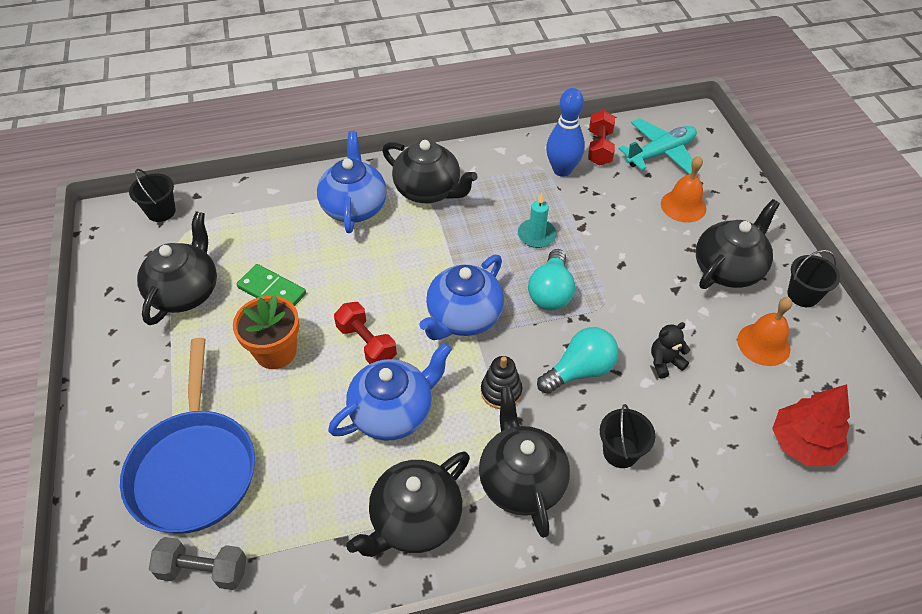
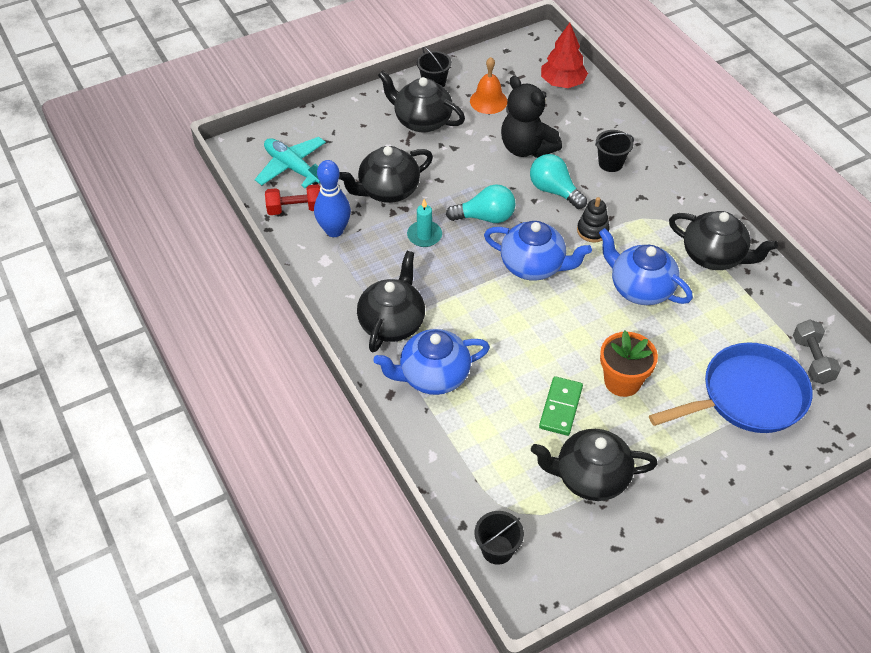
camera: 105 degrees left, 0 degrees up
red dumbbell [334,302,397,364] -> none
black teapot [479,386,570,538] -> black teapot moved to [339,146,433,203]
black teddy bear [651,322,690,379] -> black teddy bear [501,76,562,158], size x2.09
orange bell [661,156,706,222] -> none

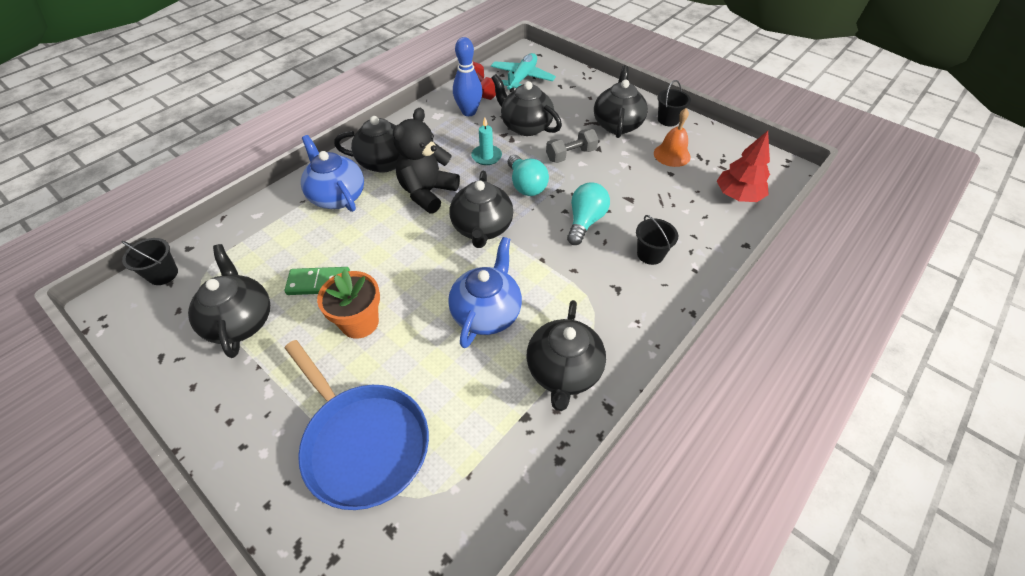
camera: 70 degrees right, 0 degrees up
blue teapot [484,221,592,281] -> black teapot [450,171,513,248]
black teddy bear [501,76,562,158] -> black teddy bear moved to [393,108,460,214]
black stacking toy [577,197,610,242] -> none
grey dumbbell [793,319,841,384] -> grey dumbbell moved to [546,129,599,163]

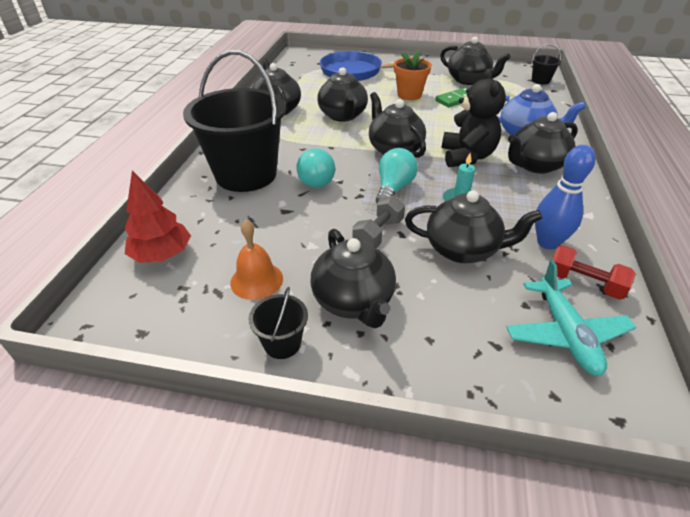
camera: 150 degrees right, 10 degrees down
blue teapot [448,237,522,348] -> black teapot [317,67,368,122]
turquoise light bulb [508,155,549,196] -> turquoise light bulb turned 75 degrees clockwise [376,148,418,203]
black bucket [636,215,678,265] -> black bucket [183,50,286,192], size x2.45

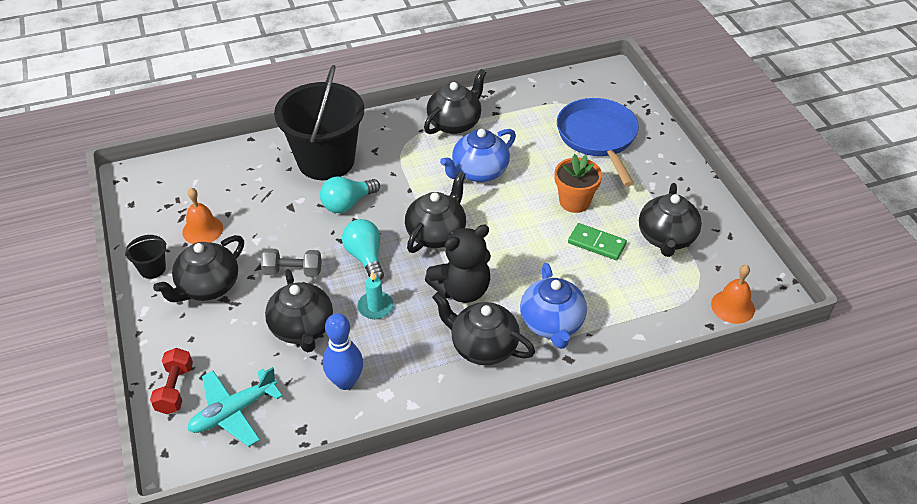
camera: 60 degrees right, 5 degrees up
red tree [124,171,191,263] -> none
black teapot [317,67,368,122] -> blue teapot [440,129,516,182]
turquoise light bulb [376,148,418,203] -> turquoise light bulb turned 105 degrees counterclockwise [342,219,384,280]
black bucket [532,44,561,84] -> orange bell [711,265,755,324]
red dumbbell [552,245,636,300] -> red dumbbell moved to [150,348,193,414]

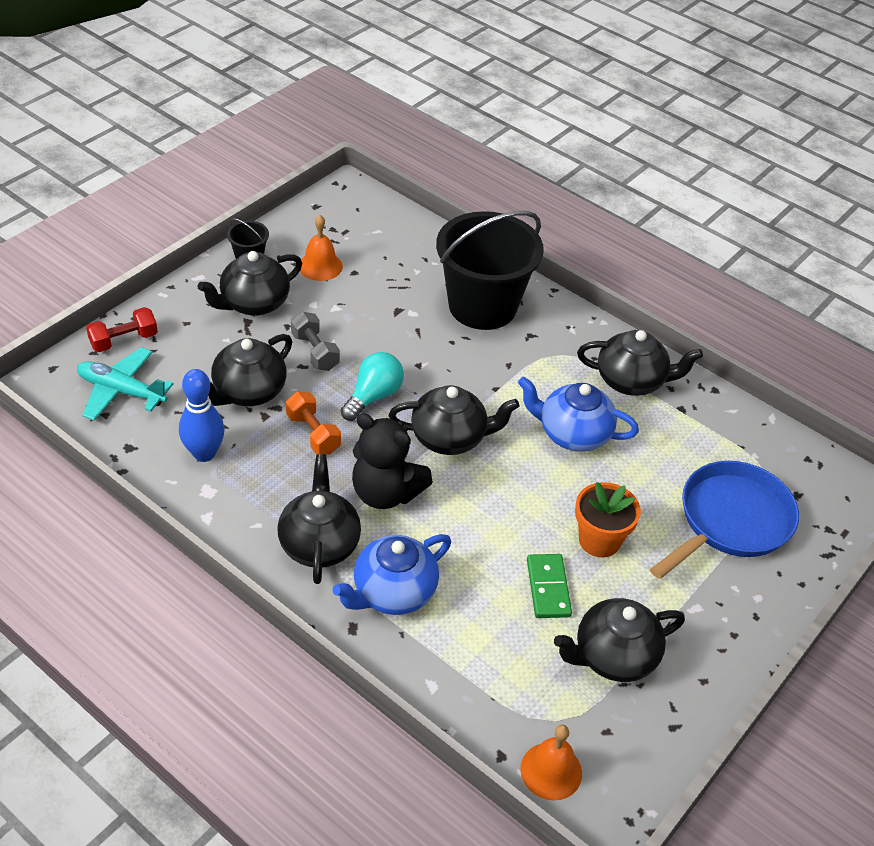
camera: 55 degrees right, 0 degrees up
black teapot [153,235,244,302] -> black teapot turned 45 degrees counterclockwise [198,251,302,316]
turquoise light bulb [320,177,380,213] -> none
turquoise candle [357,271,394,319] -> orange dumbbell [286,392,341,454]

